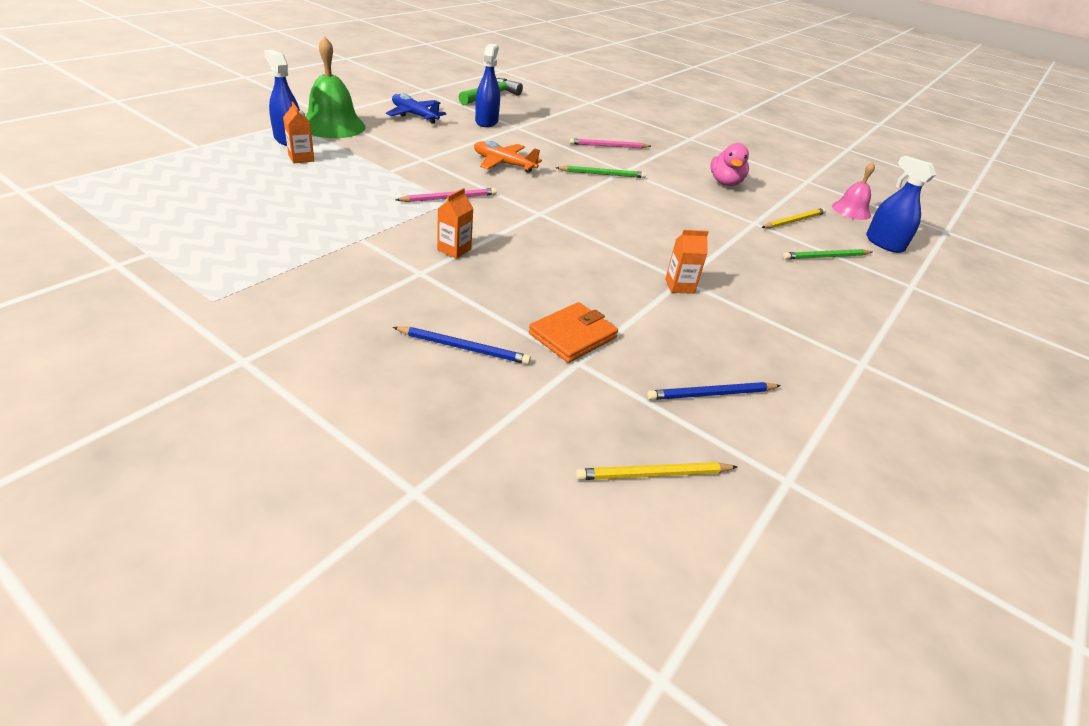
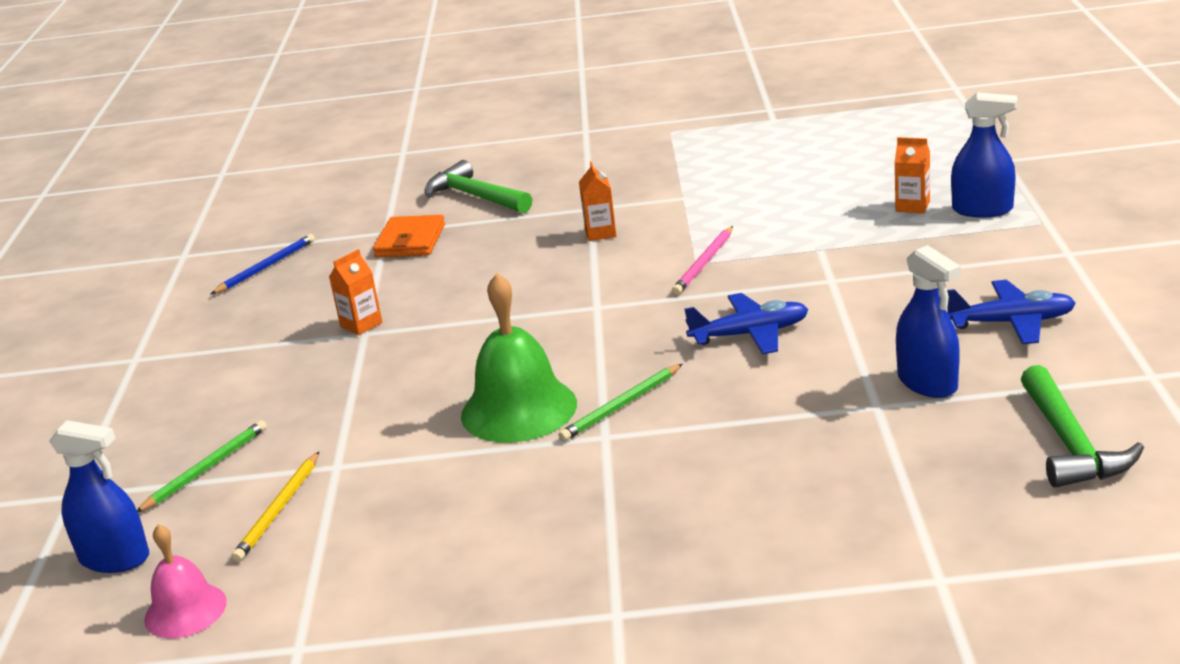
camera: 150 degrees right, 10 degrees down
green bell [306,37,366,138] -> green bell moved to [461,273,577,443]
blue pencil [393,327,531,364] -> green hammer [425,160,532,213]
orange plane [474,141,542,173] -> blue plane [685,293,809,354]
pink pencil [569,138,651,148] -> none
yellow pencil [576,462,737,480] -> none
pink duck [710,143,749,186] -> none

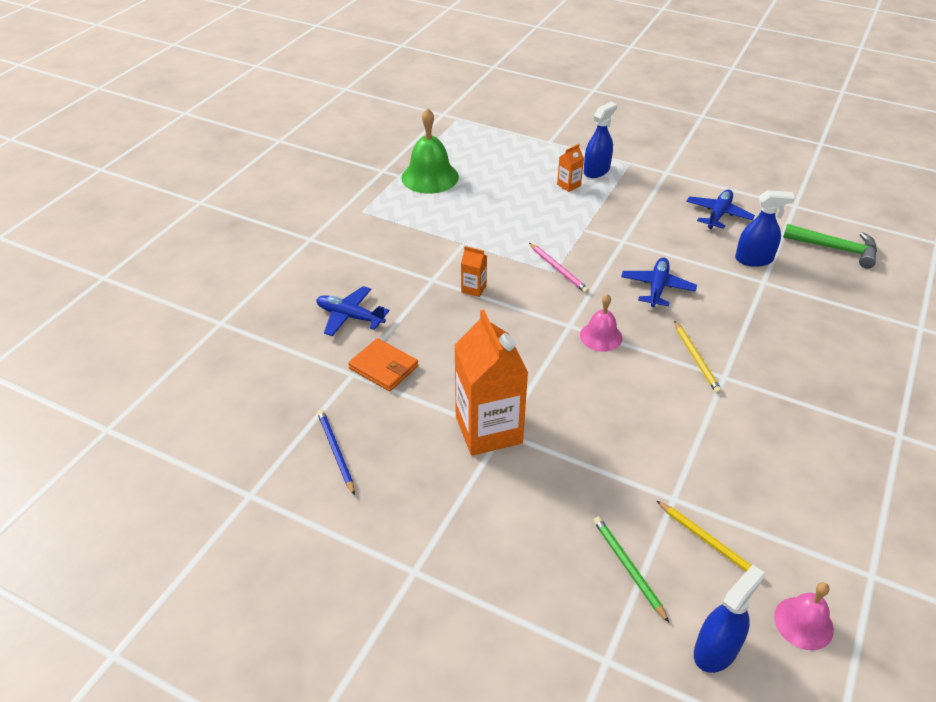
camera: 65 degrees left, 15 degrees up
orange carton [329,249,382,335] -> orange carton [454,310,528,456], size x2.31
green hammer [425,160,532,213] -> blue plane [316,286,390,336]
green bell [461,273,577,443] -> green bell moved to [401,108,459,194]
green pencil [559,364,682,441] -> yellow pencil [674,321,722,394]
none -> pink bell [580,294,623,352]

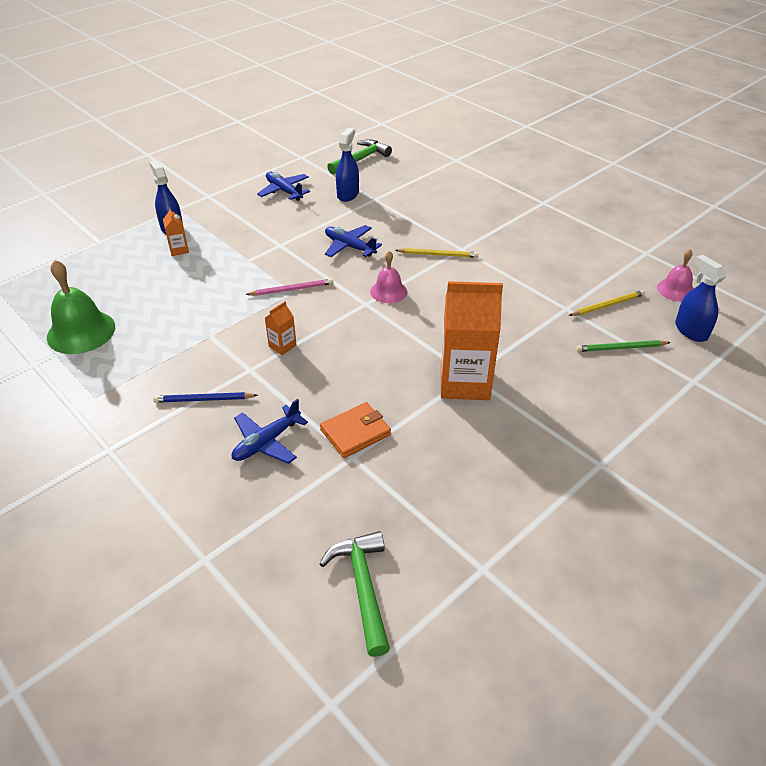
camera: 70 degrees left, 0 degrees up
blue pencil [317,410,355,496] -> blue pencil moved to [153,392,258,403]
none -> green hammer [319,531,390,657]

